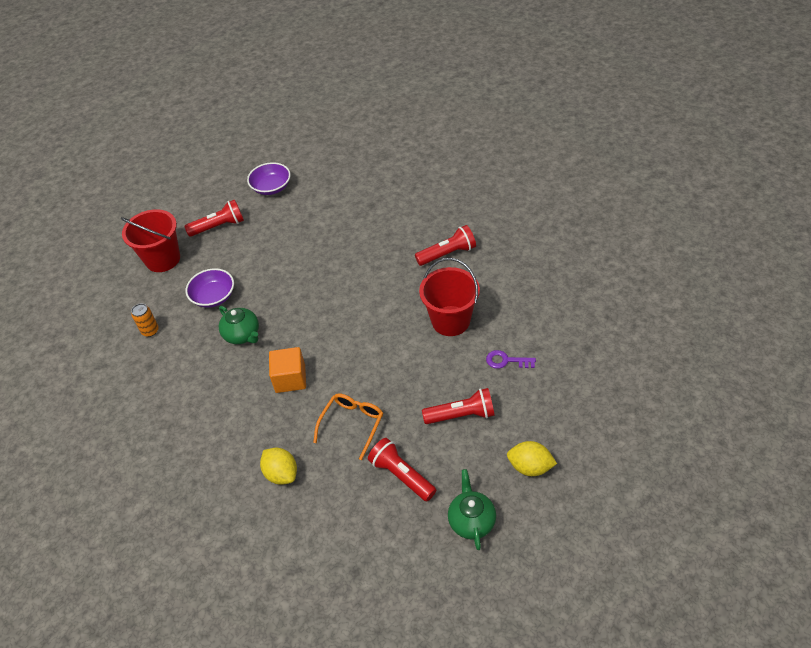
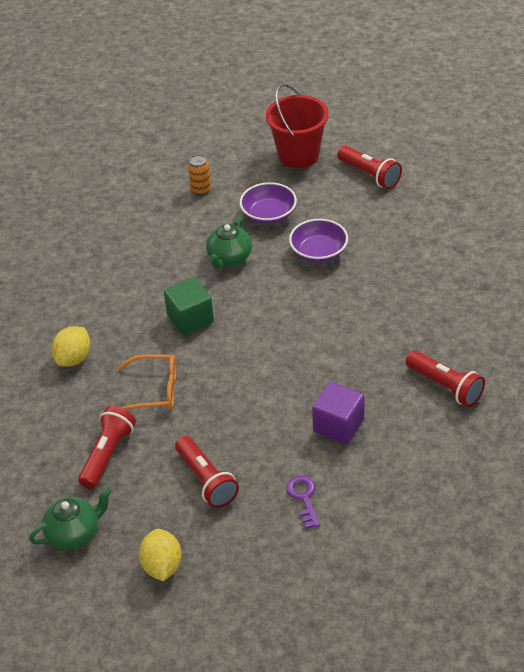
camera: 65 degrees right, 5 degrees down
purple bowl [247,162,291,195] -> purple bowl moved to [289,219,348,263]
orange cube [269,347,306,393] -> green cube [164,277,214,335]
red bucket [419,258,480,336] -> purple cube [312,382,365,445]

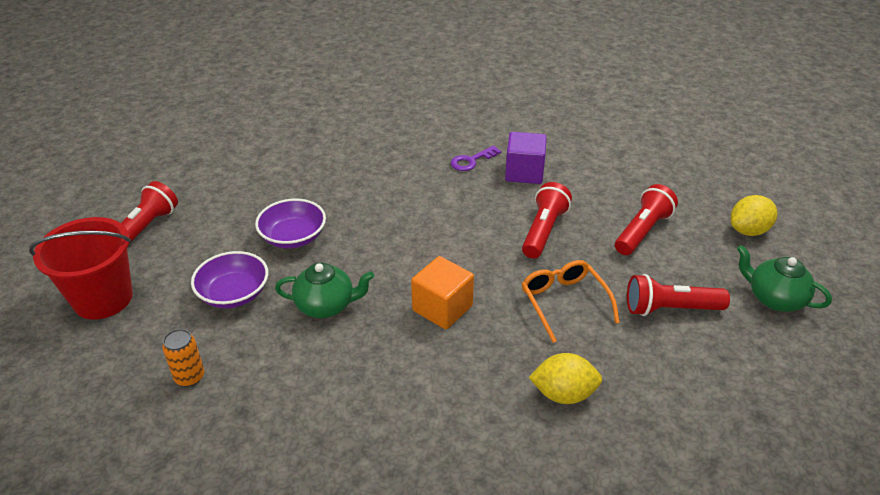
camera: 115 degrees left, 5 degrees down
green cube [164,277,214,335] -> orange cube [411,256,474,329]
purple key [286,476,320,529] -> purple key moved to [451,146,501,171]
red flashlight [405,350,485,407] -> red flashlight moved to [522,182,572,259]

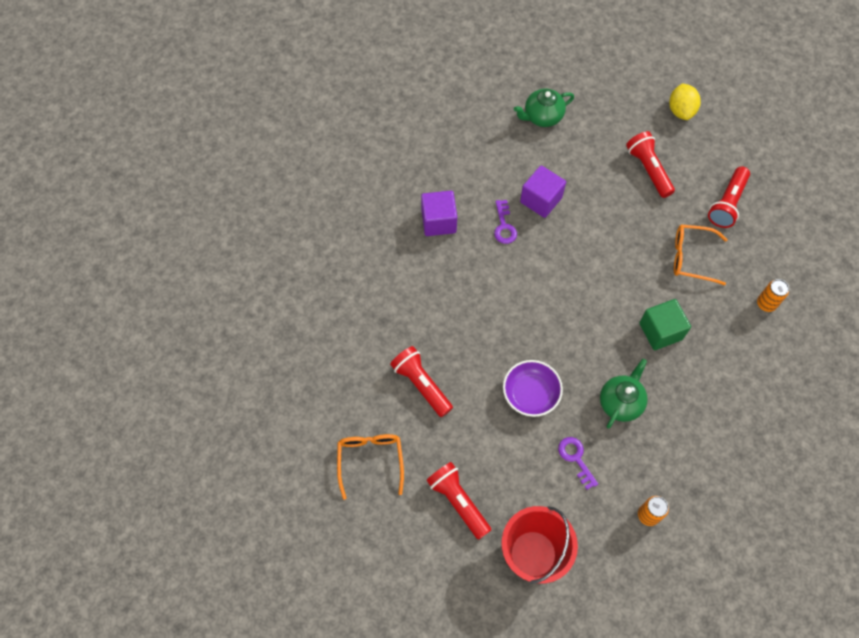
camera: 60 degrees left, 25 degrees up
purple bowl [191,251,268,308] -> purple key [558,437,598,490]
orange cube [411,256,474,329] -> green cube [639,299,691,350]
red flashlight [522,182,572,259] -> red flashlight moved to [390,346,453,417]
yellow lemon [529,353,602,404] -> orange can [757,279,789,312]
green teapot [737,245,832,312] -> green teapot moved to [514,88,574,127]
none -> orange glasses [337,434,404,500]
none -> purple cube [421,191,457,236]

